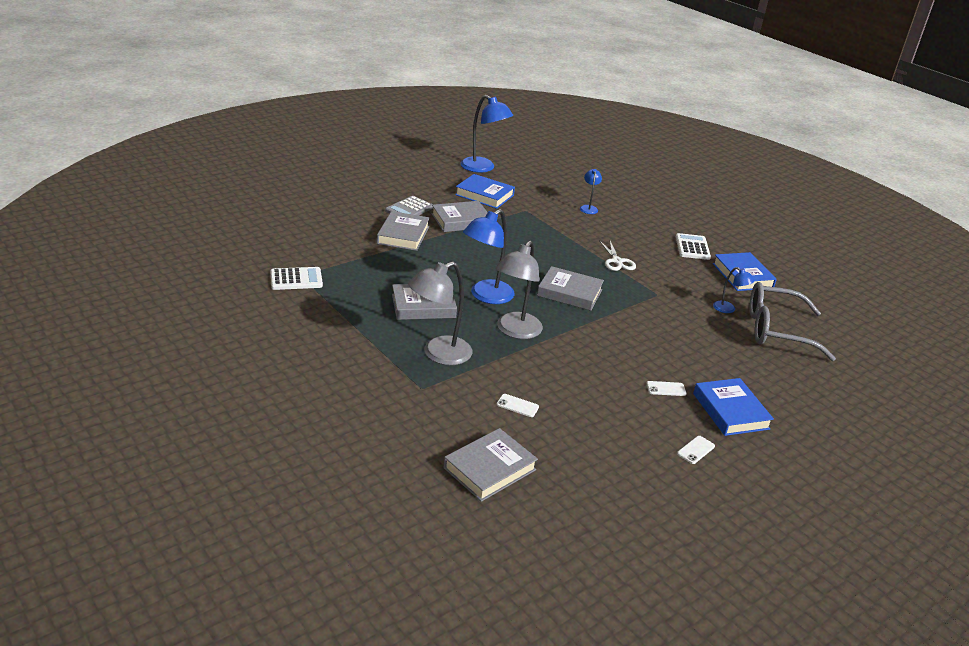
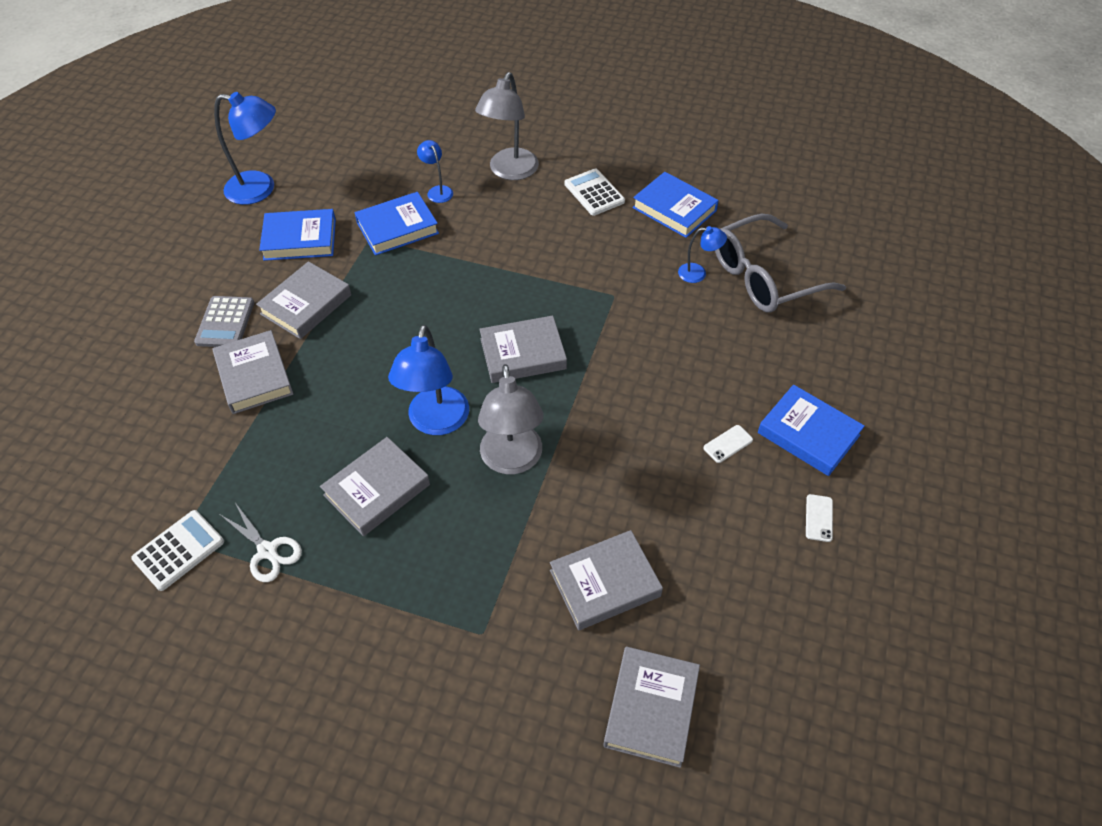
camera: 30 degrees left, 20 degrees up
grey lamp [408,261,473,365] -> grey lamp moved to [475,72,539,180]
white phone [497,394,539,417] -> grey book [550,530,663,630]
white scissors [599,240,636,271] -> white scissors moved to [219,503,302,582]
none -> blue book [355,192,439,255]

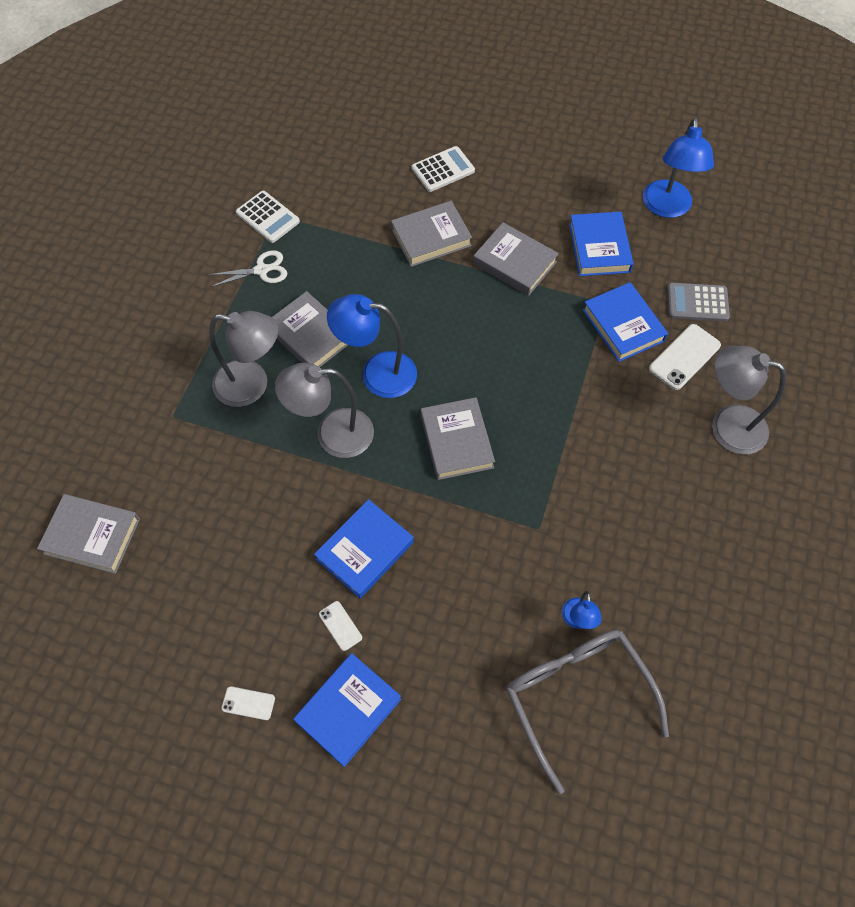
camera: 90 degrees right, 10 degrees up
grey calculator [194,296,254,347] -> grey calculator moved to [667,283,730,321]
white scissors [219,503,302,582] -> white scissors turned 150 degrees counterclockwise [208,250,287,287]
blue lamp [417,140,453,203] -> white phone [649,324,721,390]
grey book [550,530,663,630] -> none
white calculator [565,168,625,216] -> white calculator moved to [412,146,475,192]
blue book [632,172,719,238] -> blue book moved to [314,499,414,599]
none -> grey lamp [209,311,278,407]

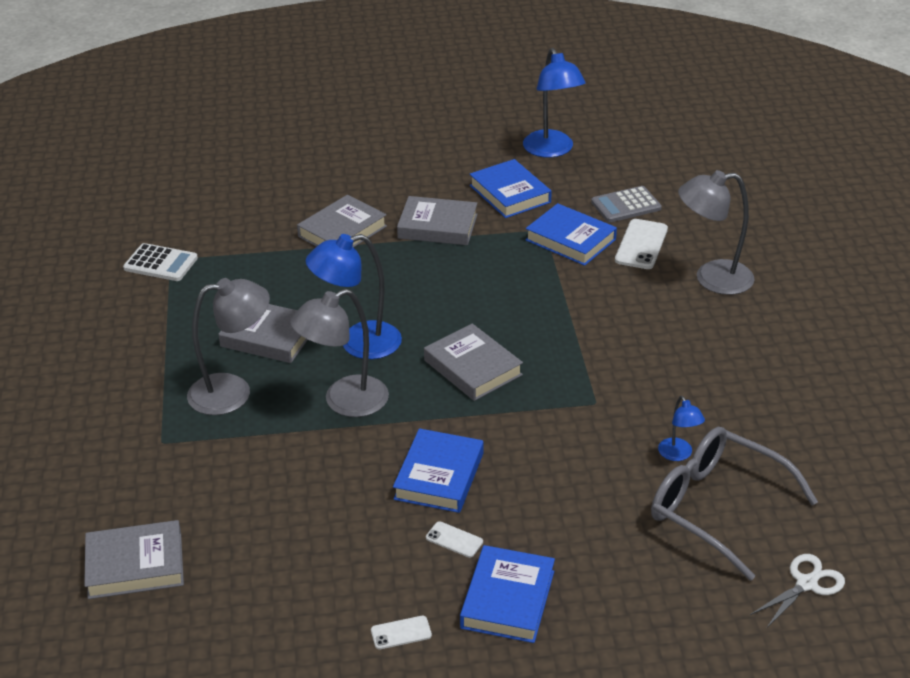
camera: 25 degrees left, 25 degrees down
white scissors [208,250,287,287] -> white scissors moved to [750,554,845,628]
white calculator [412,146,475,192] -> none

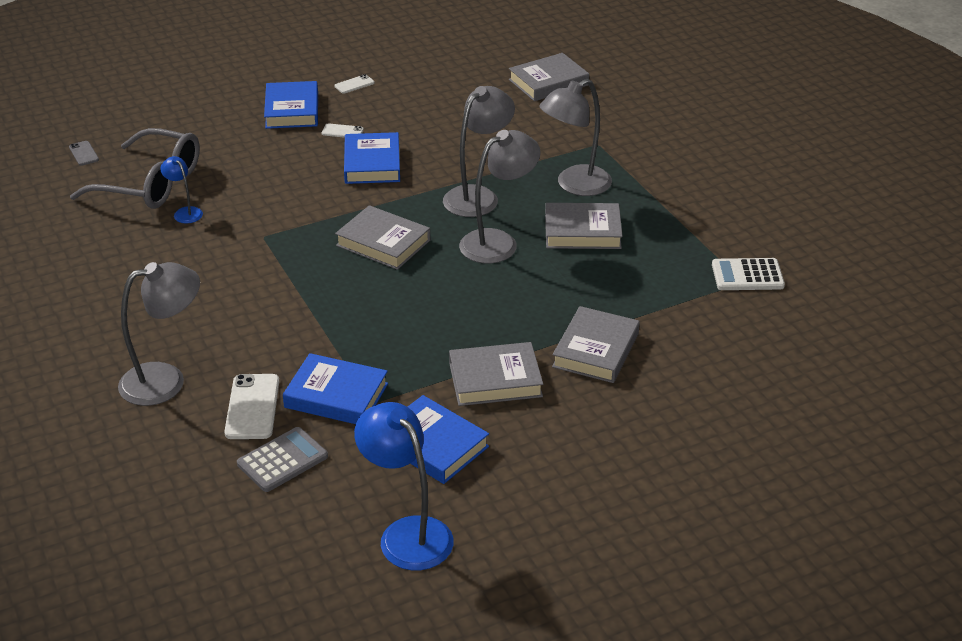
camera: 160 degrees right, 0 degrees up
blue lamp [306,234,402,359] -> grey lamp [459,130,541,263]
white scissors [750,554,845,628] -> grey phone [69,141,99,166]

